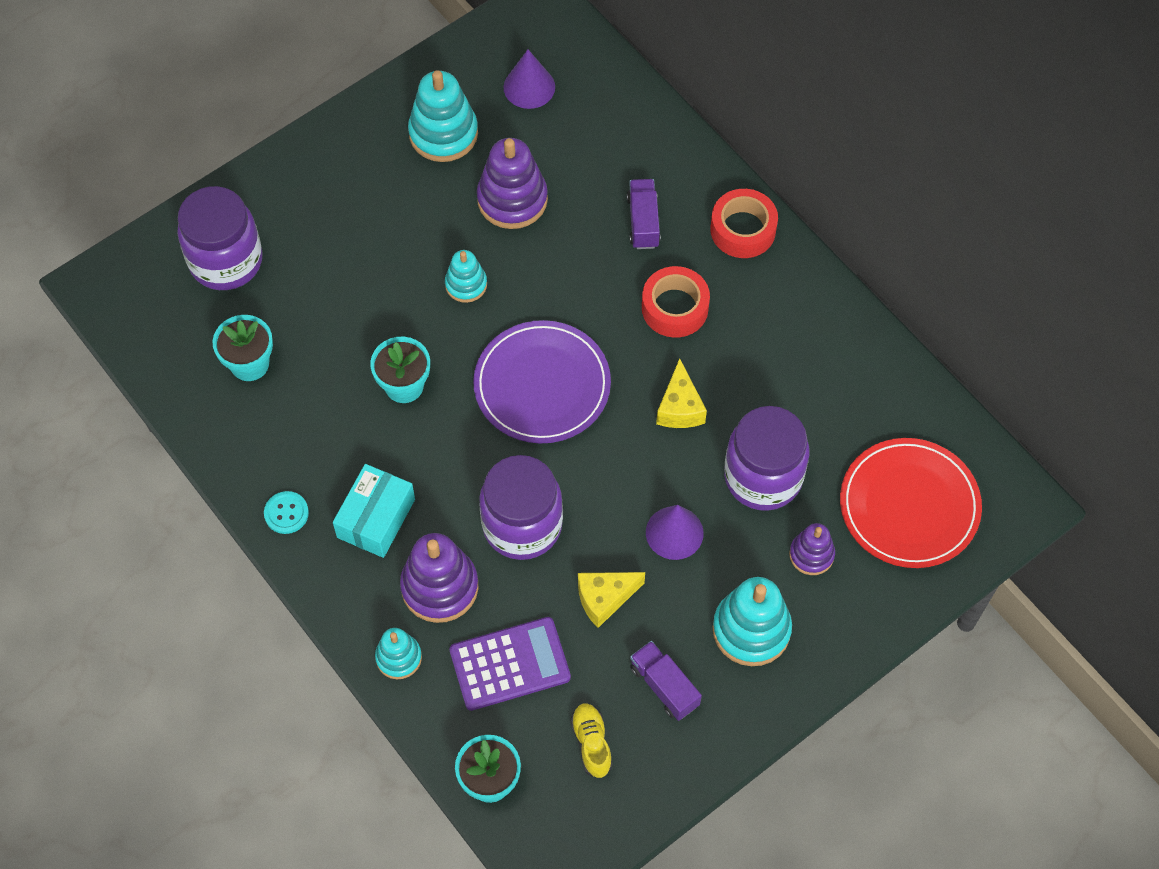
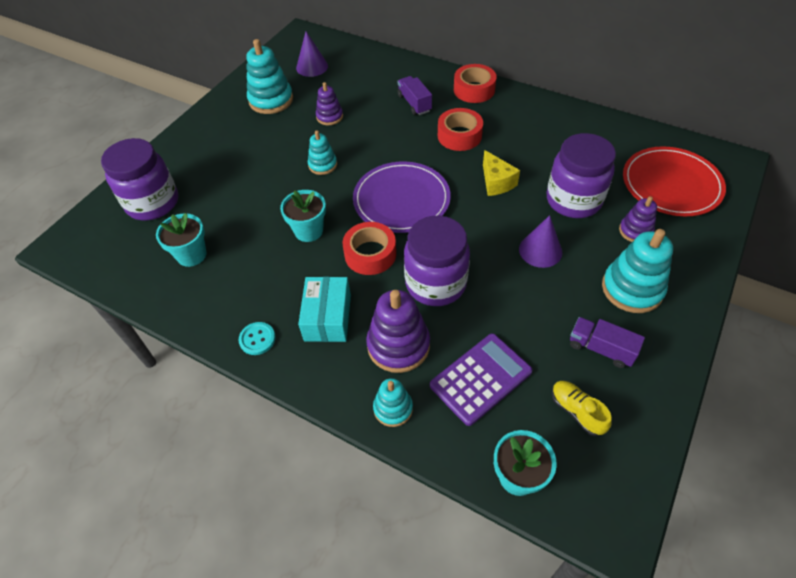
camera: 20 degrees left, 10 degrees down
purple stacking toy [477,138,548,229] -> purple stacking toy [316,82,343,125], size x0.59
yellow cheese [578,572,645,628] -> none
none -> red tape [342,222,396,275]

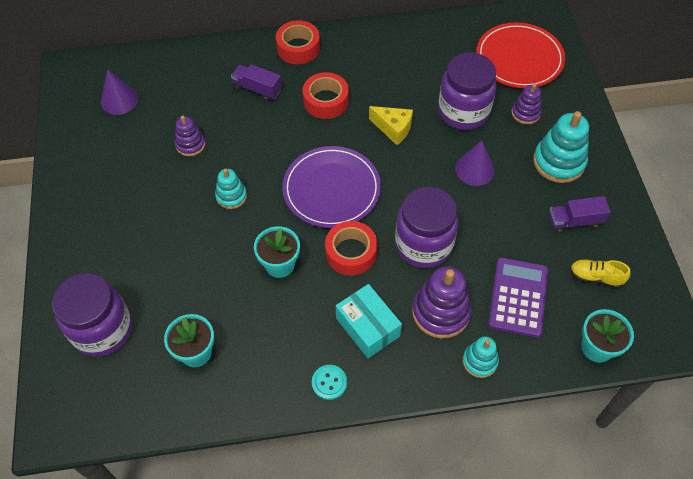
camera: 40 degrees left, 5 degrees up
turquoise stacking toy [246,39,293,114] -> none

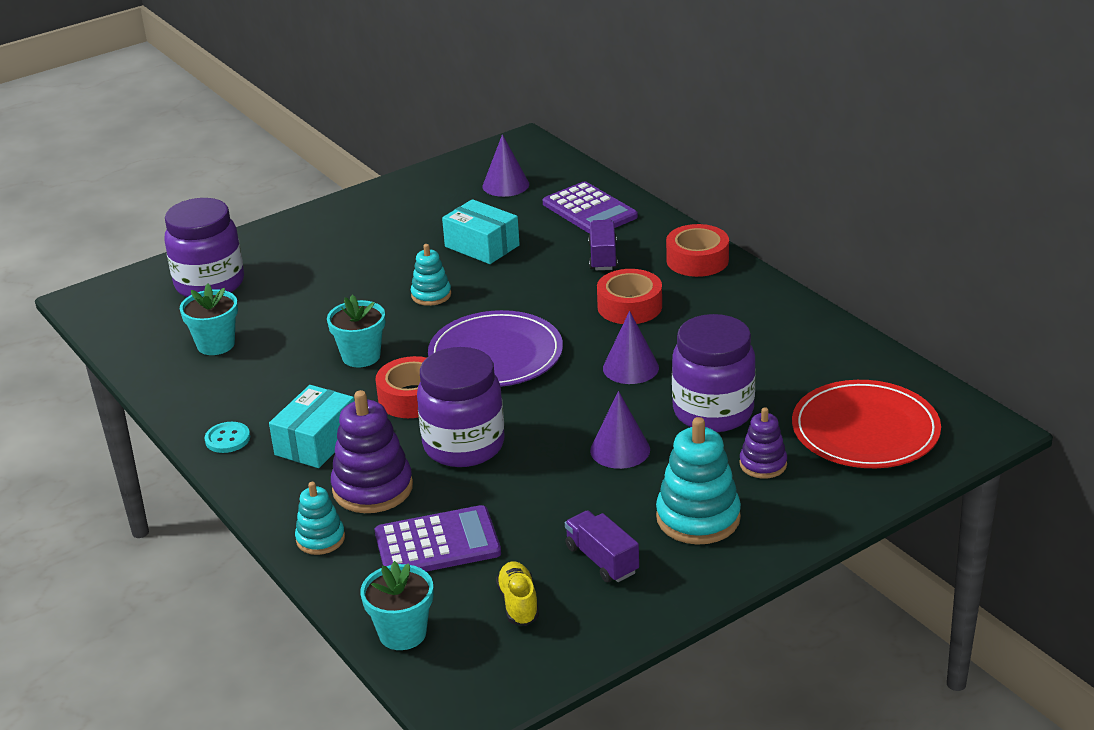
camera: 65 degrees right, 25 degrees down
purple stacking toy [175,116,205,156] -> turquoise box [442,199,520,264]
yellow cheese [369,106,413,145] -> purple cone [603,311,659,384]
none -> purple calculator [543,181,638,234]

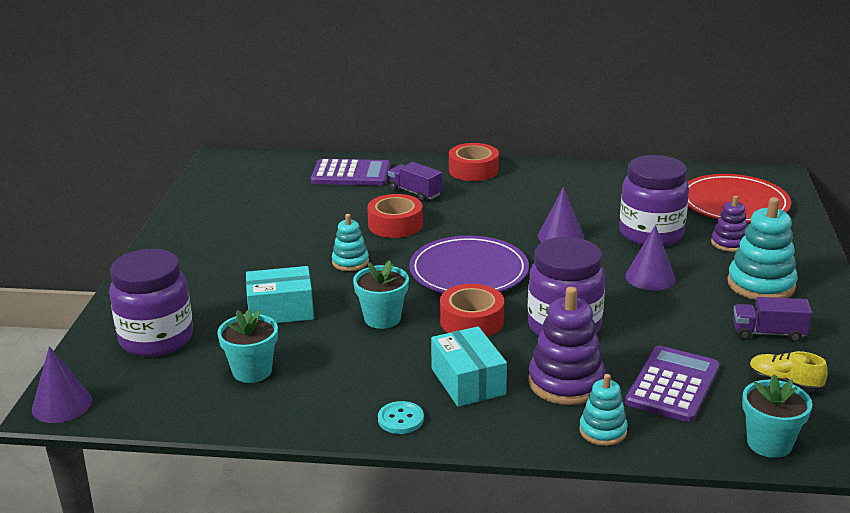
camera: 50 degrees left, 5 degrees down
turquoise box [442,199,520,264] -> turquoise box moved to [246,266,314,323]
purple cone [483,134,529,197] -> purple cone moved to [32,346,92,423]
red tape [597,269,662,324] -> red tape moved to [367,194,423,238]

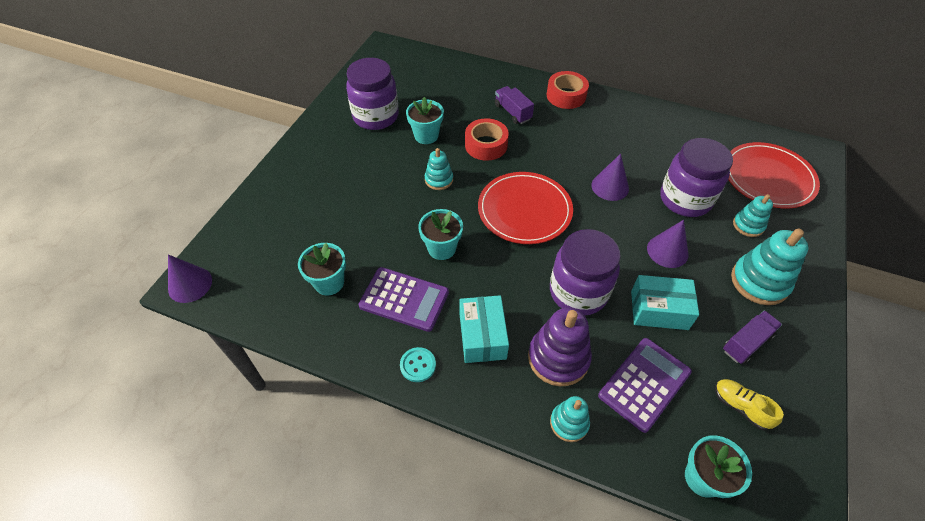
camera: 15 degrees right, 25 degrees up
purple jar [109,249,193,357] -> purple jar moved to [346,58,399,130]
turquoise box [246,266,314,323] -> turquoise box moved to [631,275,699,330]
purple calculator [311,159,390,185] -> purple calculator moved to [358,267,449,332]
purple plate [409,236,529,293] -> red plate [478,172,573,244]
red tape [440,284,504,337] -> none
purple stacking toy [711,195,747,252] -> turquoise stacking toy [733,194,773,237]
purple truck [733,297,812,342] -> purple truck turned 120 degrees clockwise [723,310,782,364]
none -> turquoise flower pot [406,97,444,144]

